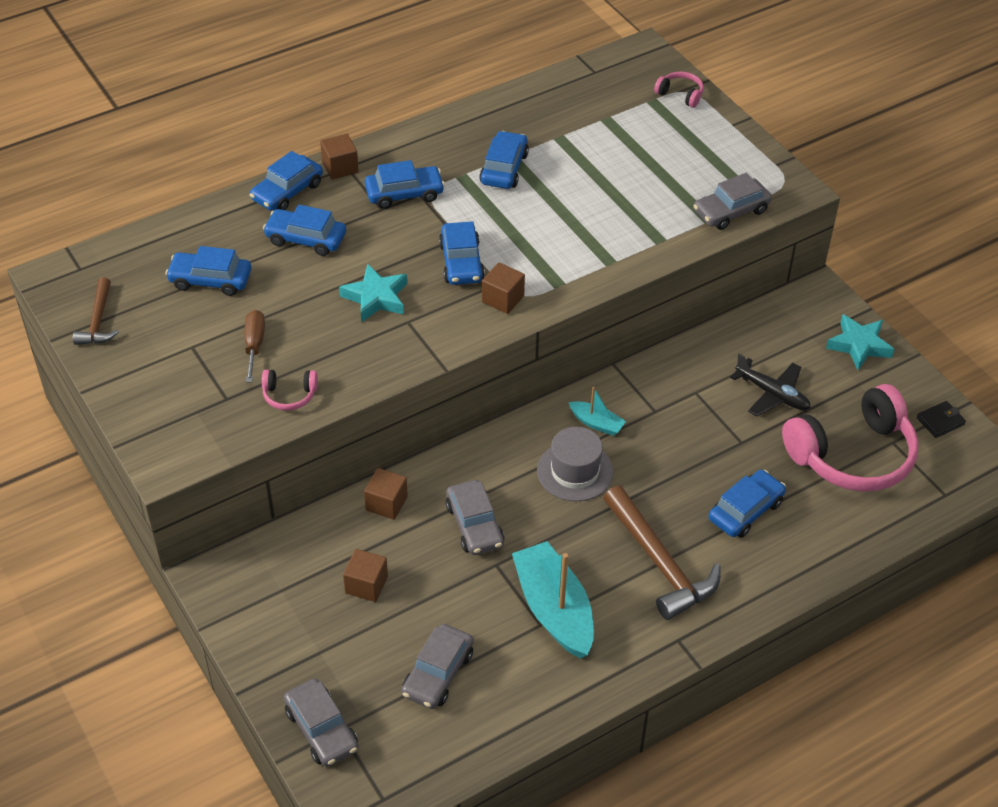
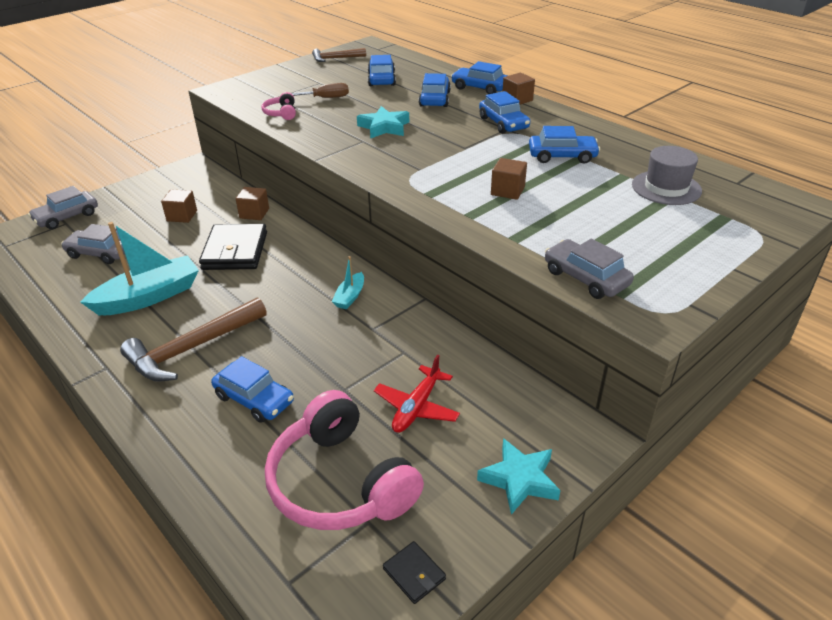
camera: 80 degrees right, 10 degrees down
blue car [439,221,485,285] -> none
grey car [446,480,504,555] -> black wallet [199,224,267,270]
brown cube [482,262,525,314] -> brown cube moved to [491,158,527,200]
grey hat [537,427,613,501] -> grey hat moved to [632,146,702,205]
pink headphones [654,72,704,108] -> none
black plane [730,354,810,417] -> red plane [374,354,460,433]

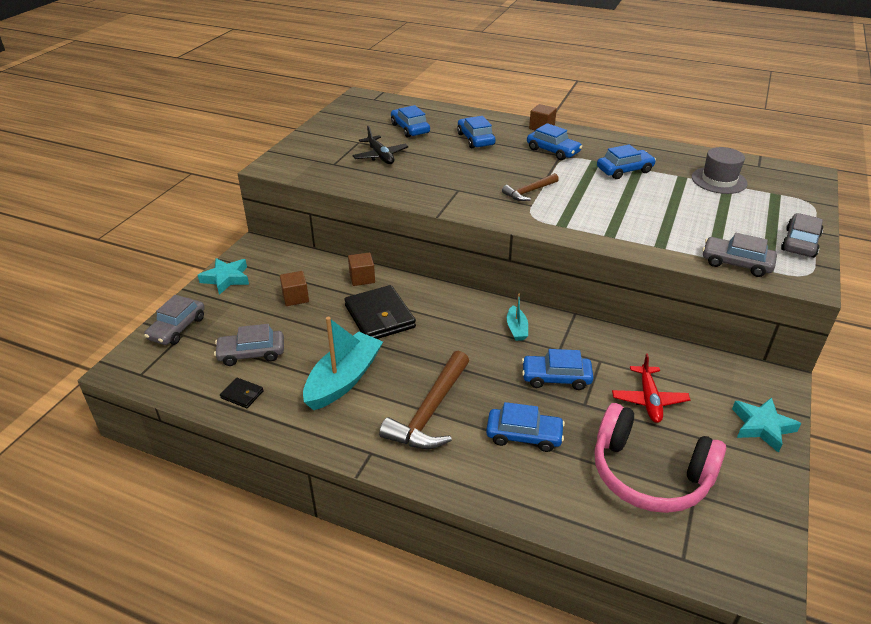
camera: 25 degrees left, 0 degrees up
pink headphones [261,92,296,120] -> none
brown screwdriver [291,83,349,98] -> black plane [352,126,408,164]
brown hammer [312,48,366,62] -> brown hammer moved to [502,173,559,201]
turquoise star [357,106,409,139] -> turquoise star moved to [198,258,249,295]
black wallet [383,541,446,604] -> black wallet moved to [220,378,264,408]
blue car [451,61,508,94] -> blue car moved to [522,349,594,390]
brown cube [491,158,527,200] -> none
none -> grey car [781,213,823,258]

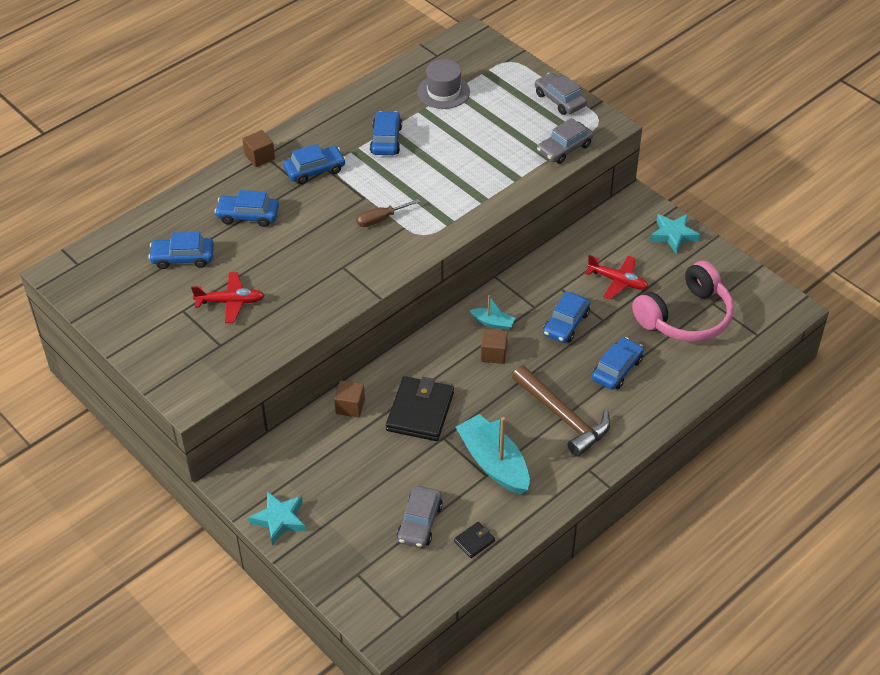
camera: 65 degrees left, 10 degrees up
grey car [144,295,205,345] -> none
brown cube [280,271,309,306] -> brown cube moved to [481,329,508,364]
black wallet [344,285,416,339] -> black wallet turned 75 degrees counterclockwise [386,376,454,441]
black plane [352,126,408,164] -> red plane [191,272,265,323]
brown hammer [502,173,559,201] -> brown screwdriver [356,199,420,227]

